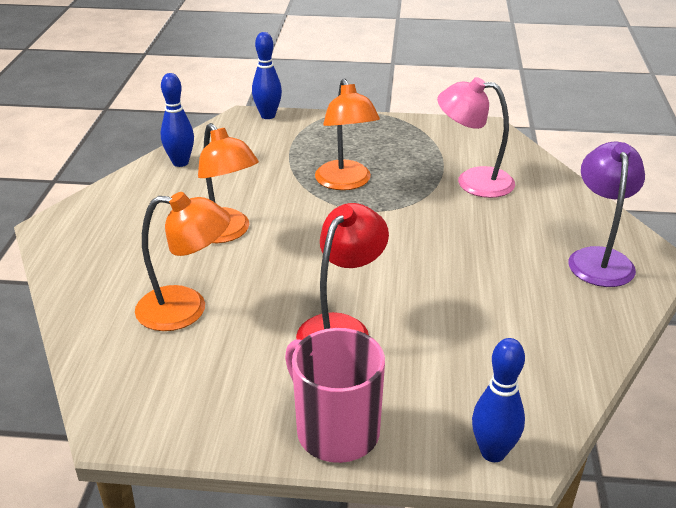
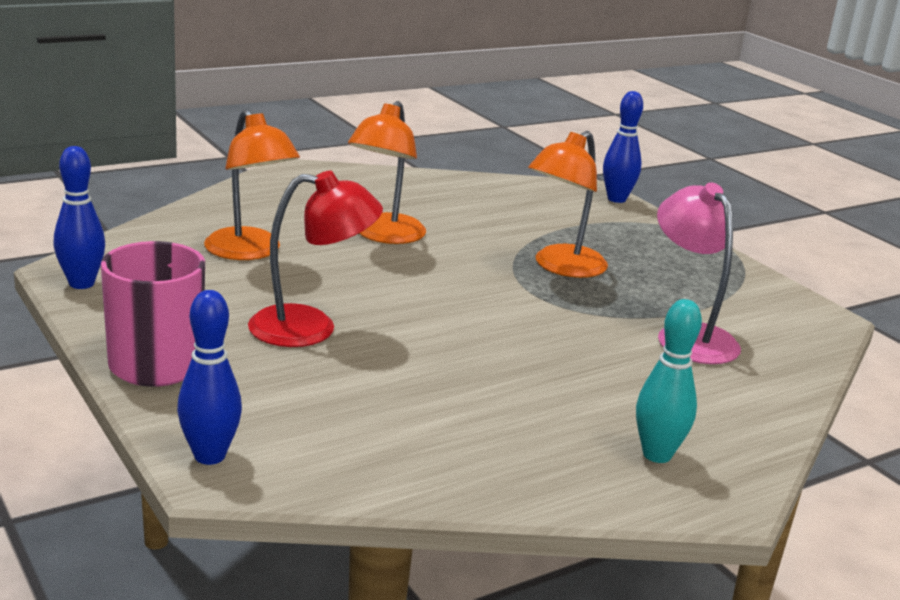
camera: 50 degrees right, 10 degrees down
blue bowling pin [160,73,194,167] -> blue bowling pin moved to [53,146,105,289]
purple lamp [568,142,645,287] -> turquoise bowling pin [636,299,702,463]

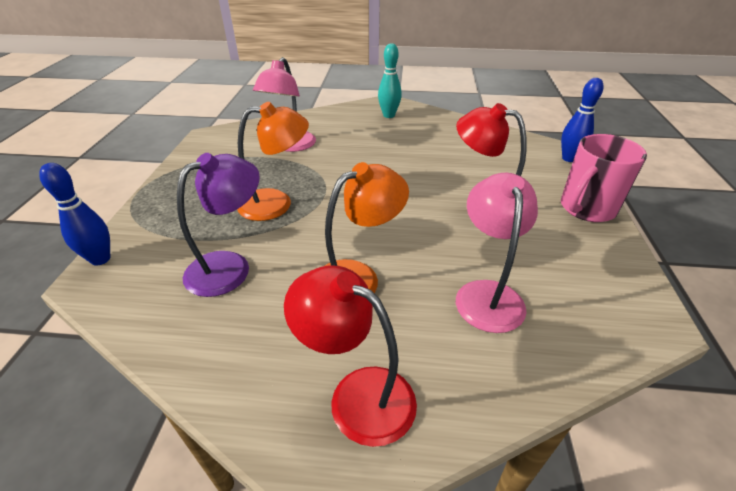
camera: 140 degrees left, 15 degrees up
blue bowling pin [53,146,105,289] -> none
orange lamp [204,109,300,260] -> pink lamp [456,173,538,333]
none -> purple lamp [177,153,260,297]
none -> red lamp [284,265,417,447]

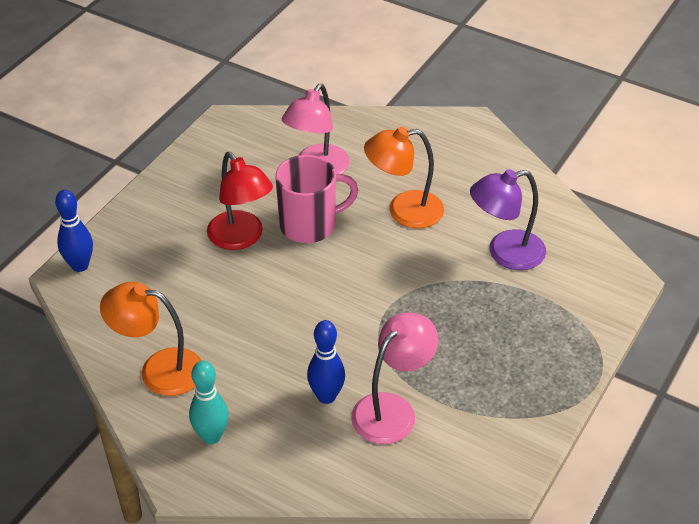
camera: 155 degrees left, 5 degrees up
blue bowling pin [39,163,110,266] -> blue bowling pin moved to [307,320,345,404]
orange lamp [237,102,309,221] -> orange lamp moved to [100,282,202,396]
red lamp [284,265,417,447] -> none
pink mug [561,134,647,222] -> pink mug moved to [275,155,358,243]

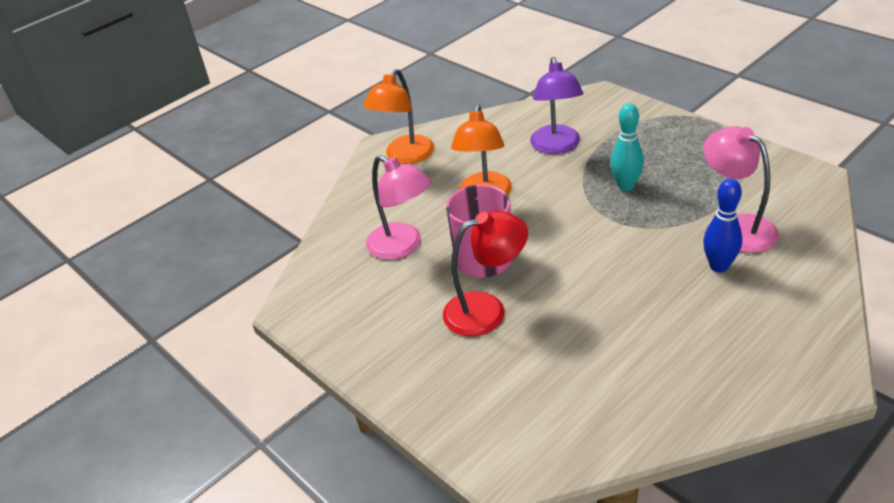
camera: 70 degrees left, 5 degrees down
blue bowling pin [55,190,93,272] -> none
orange lamp [100,282,202,396] -> orange lamp moved to [363,69,435,164]
turquoise bowling pin [189,360,229,444] -> turquoise bowling pin moved to [610,103,644,191]

